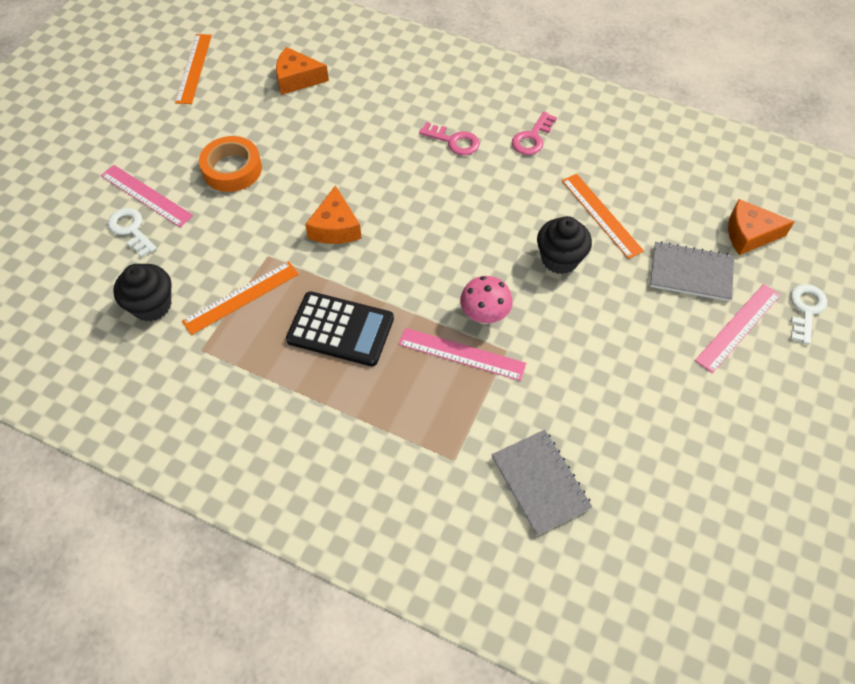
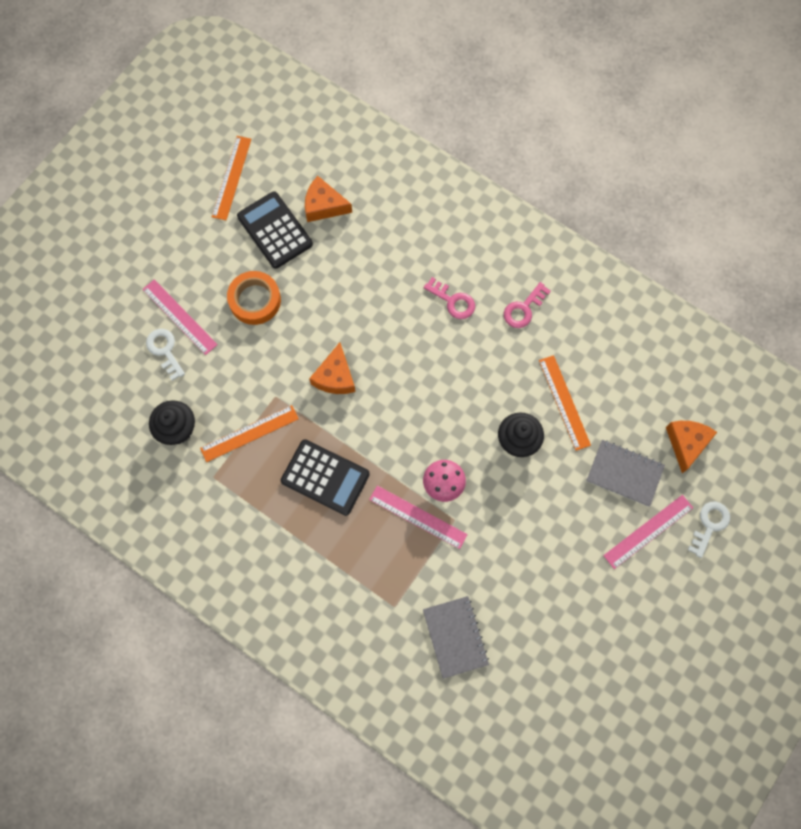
camera: 10 degrees right, 15 degrees up
orange cheese [728,199,795,255] -> orange cheese turned 90 degrees clockwise [666,421,717,473]
none -> black calculator [237,191,313,269]

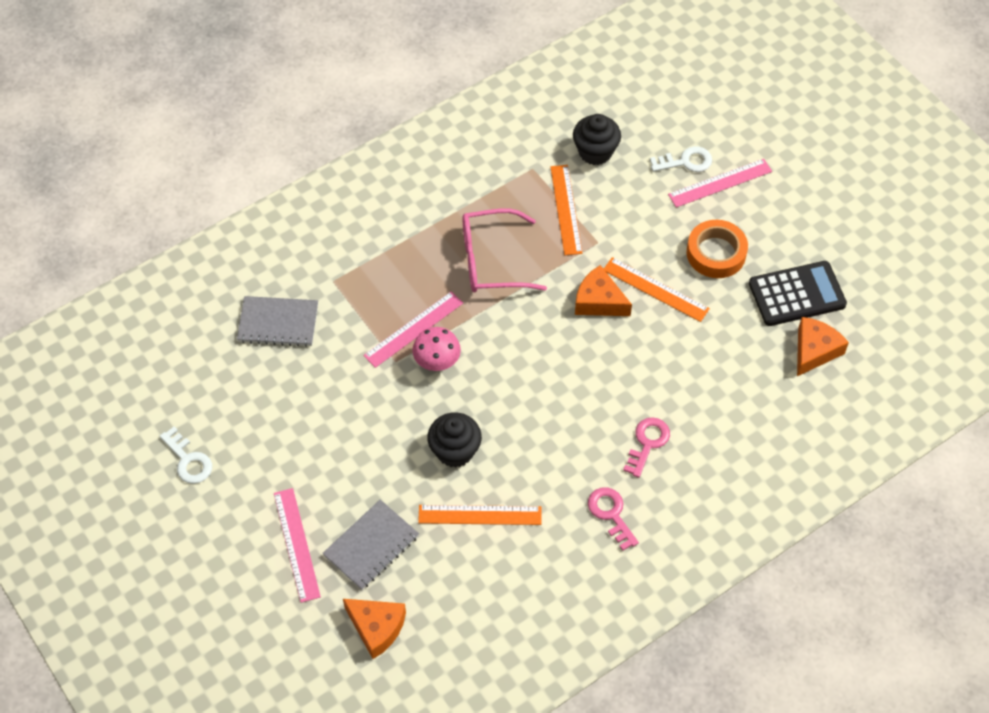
camera: 110 degrees right, 15 degrees down
orange ruler [212,136,251,220] -> orange ruler moved to [604,257,710,322]
black calculator [281,439,370,516] -> pink glasses [462,208,547,292]
pink key [424,277,475,319] -> pink key turned 150 degrees clockwise [623,417,670,478]
white key [688,501,730,558] -> white key moved to [160,427,212,484]

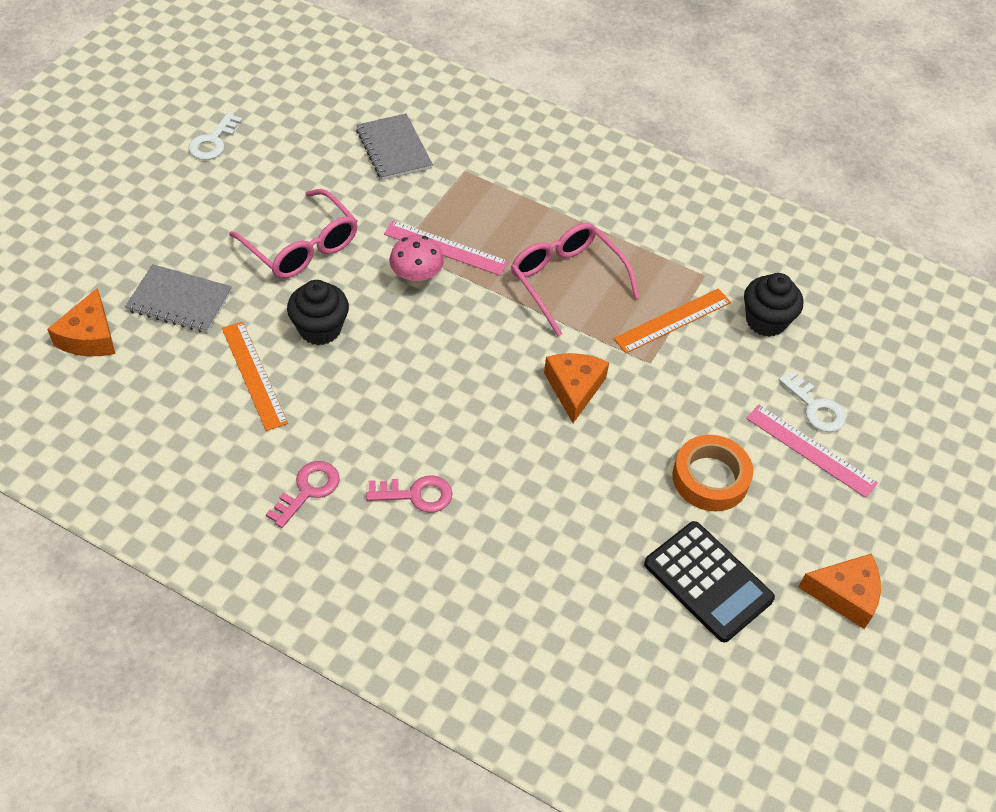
camera: 60 degrees right, 5 degrees down
pink ruler [274,488,321,603] -> none
orange ruler [604,257,710,322] -> none
orange cheese [797,317,849,376] -> orange cheese moved to [798,553,881,629]
none -> pink glasses [229,189,358,279]

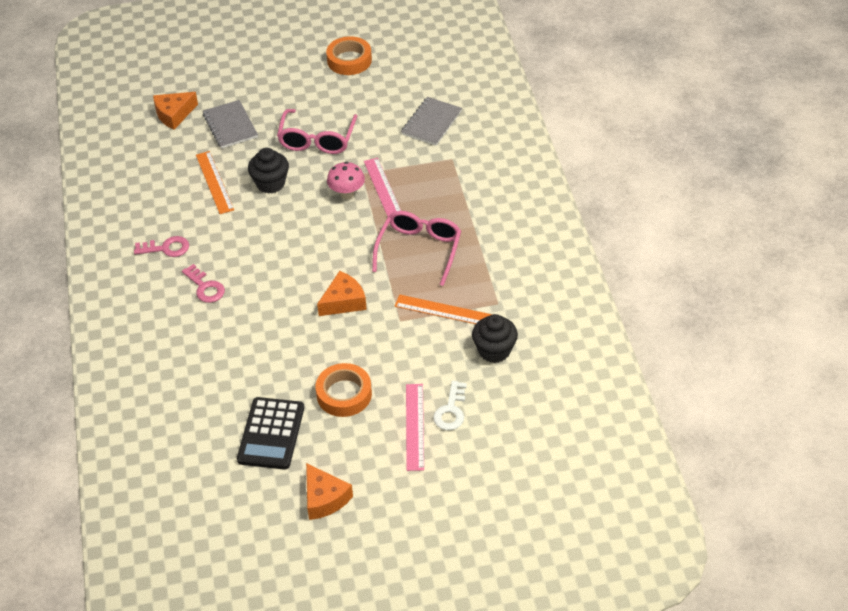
camera: 55 degrees right, 5 degrees down
white key [188,113,243,160] -> orange tape [326,36,372,75]
orange ruler [222,321,288,431] -> orange ruler turned 45 degrees counterclockwise [196,151,234,214]

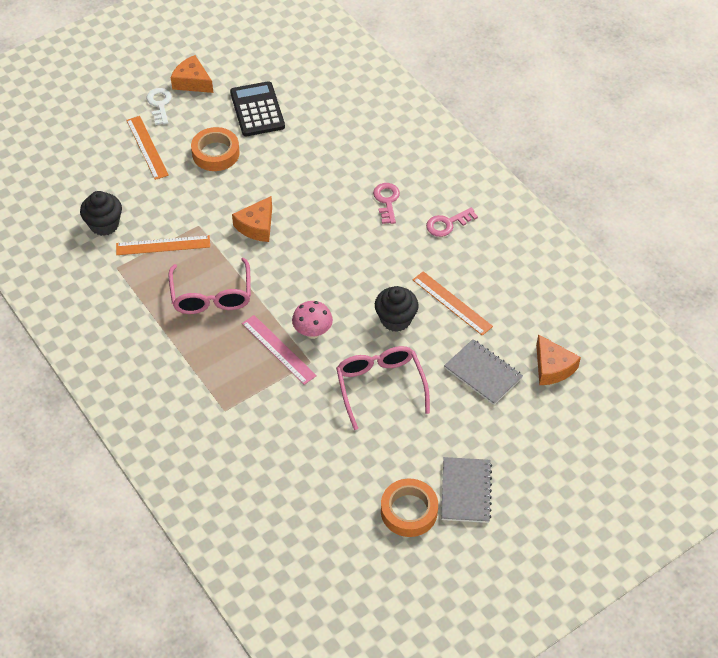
camera: 155 degrees right, 5 degrees up
orange cheese [153,92,198,130] -> orange cheese turned 120 degrees clockwise [536,334,581,385]
pink key [182,264,225,303] -> pink key turned 60 degrees clockwise [373,183,400,224]
grey notebook [401,97,462,146] -> grey notebook moved to [441,457,492,523]
pink ruler [406,384,424,471] -> orange ruler [126,116,169,180]
white key [433,381,467,430] -> white key moved to [146,88,172,125]

